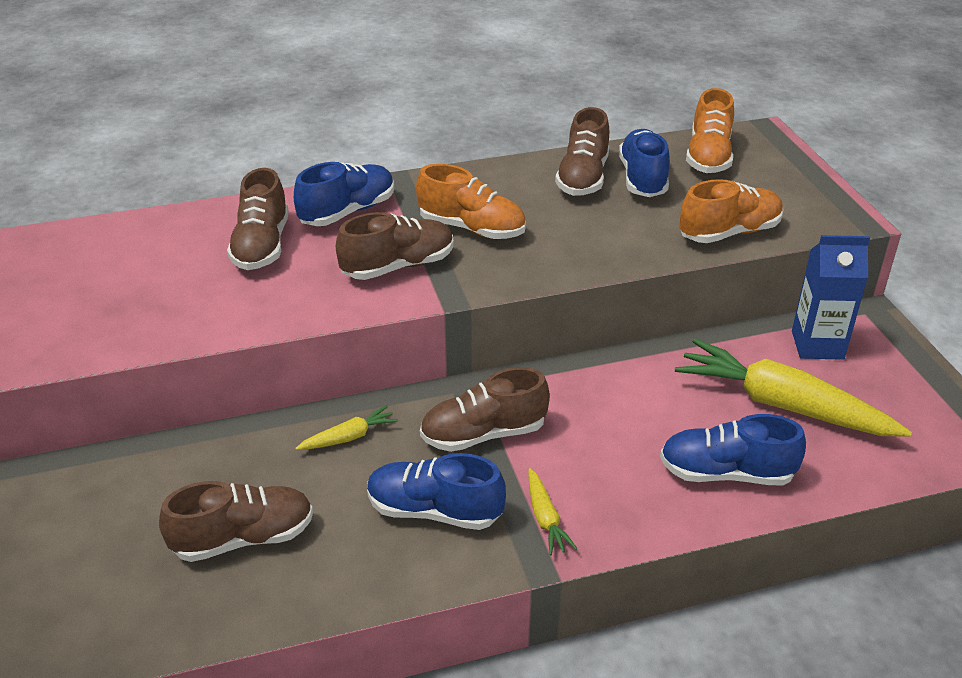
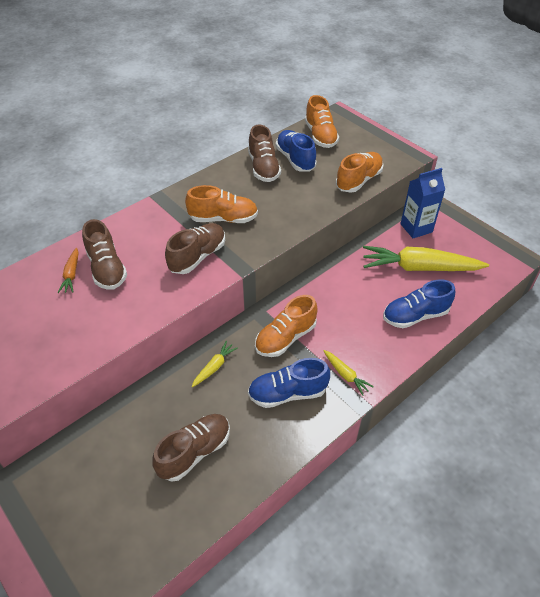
camera: 25 degrees left, 10 degrees up
blue shoe [294,162,394,226] -> none
brown shoe [420,367,550,452] -> orange shoe [255,295,318,357]
none -> orange carrot [58,248,79,293]

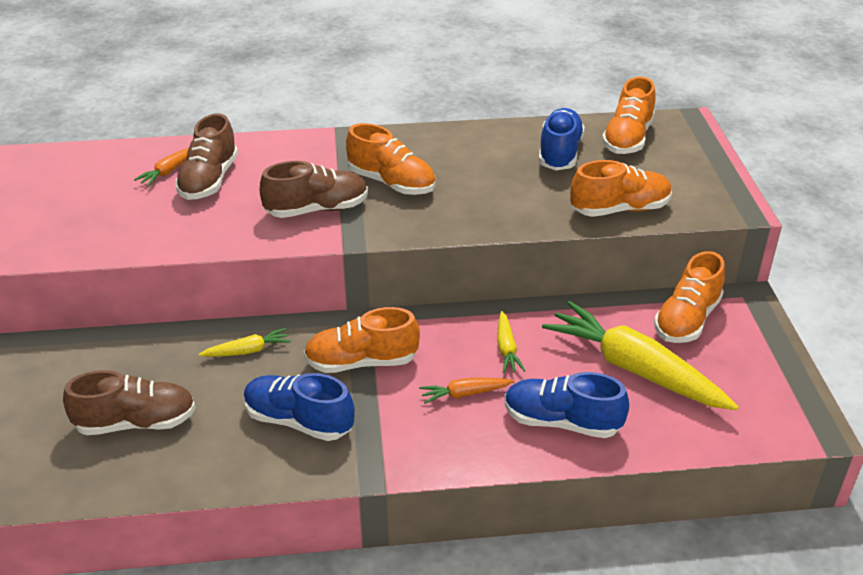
camera: 35 degrees right, 10 degrees down
brown shoe [248,125,281,182] -> none
yellow carrot [323,350,374,396] -> yellow carrot moved to [497,311,525,373]
blue carton [400,168,445,238] -> orange shoe [654,251,725,343]
none -> orange carrot [419,378,514,404]

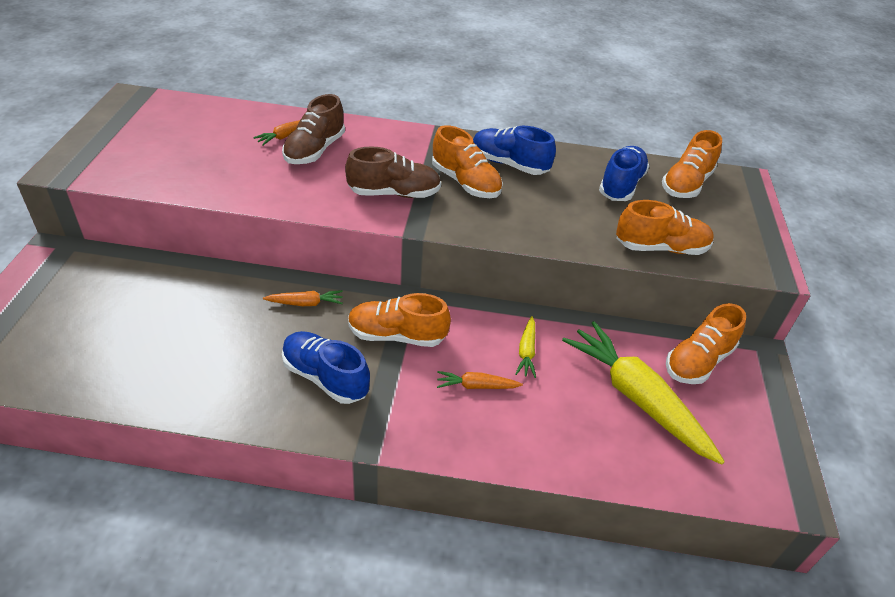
camera: 10 degrees right, 5 degrees up
brown shoe [63,370,196,435] -> none
yellow carrot [199,328,291,357] -> orange carrot [263,290,343,306]
blue shoe [504,372,629,438] -> blue shoe moved to [473,126,556,175]

